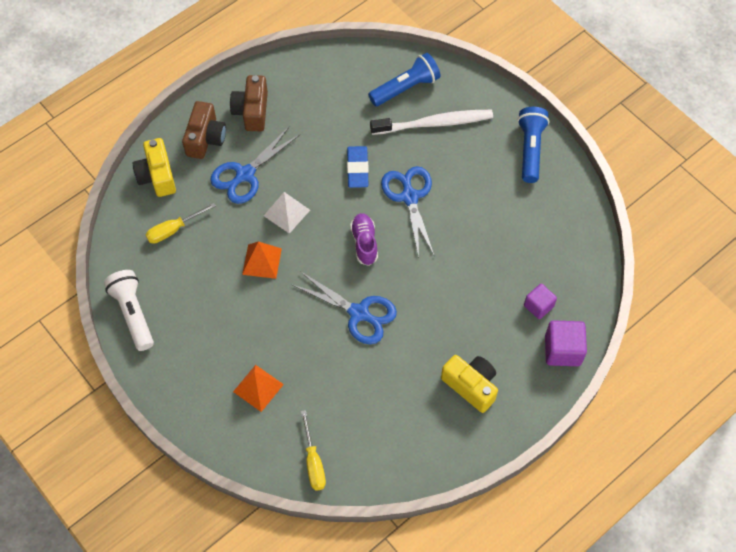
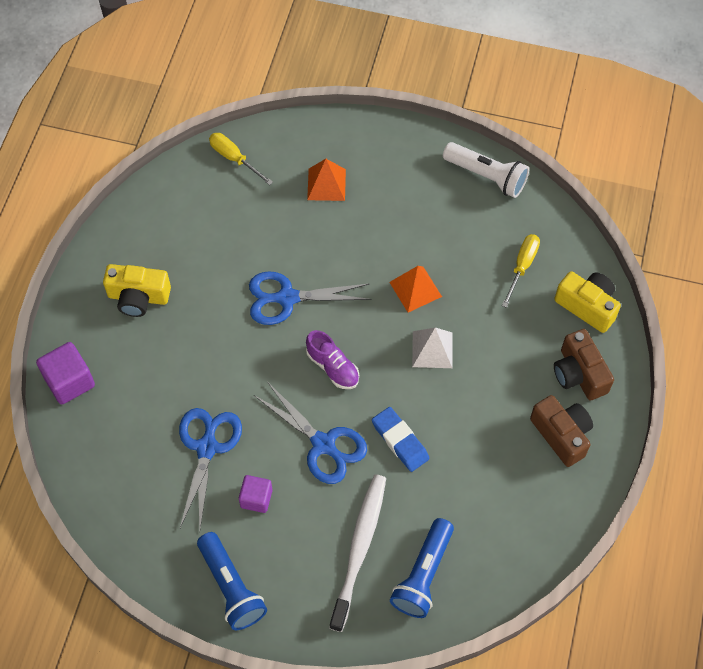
camera: 145 degrees right, 0 degrees up
blue scissors [210,127,300,204] -> blue scissors moved to [179,408,242,528]
white toothbrush [370,110,493,135] -> white toothbrush turned 150 degrees clockwise [329,474,386,632]
purple cube [524,284,557,319] -> purple cube moved to [239,475,272,513]

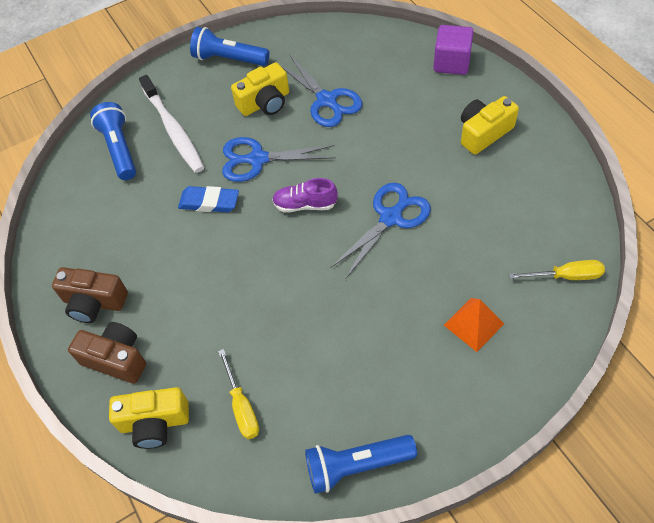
camera: 140 degrees right, 5 degrees down
purple cube [239,475,272,513] -> yellow camera [231,62,289,116]
orange pyramid [389,266,442,313] -> none
white pyramid [412,328,452,368] -> none
white flashlight [443,142,529,198] -> blue flashlight [305,435,417,494]

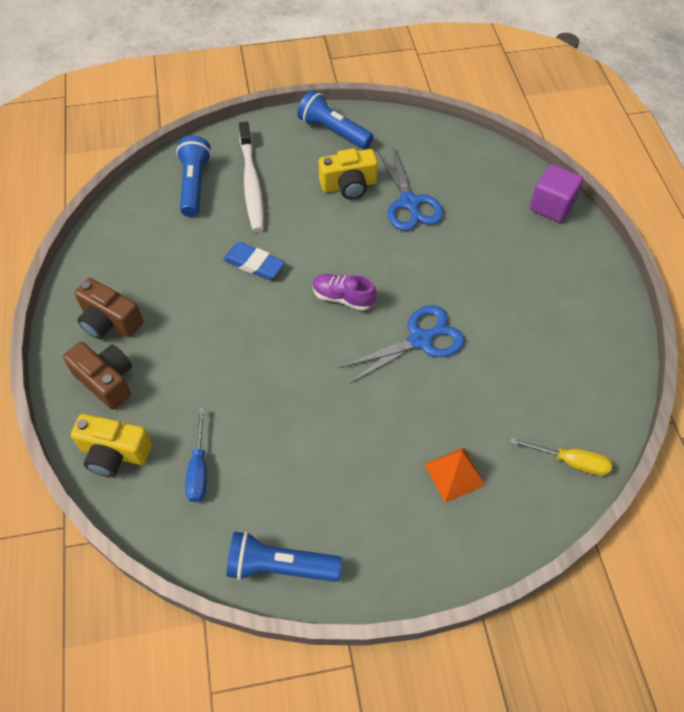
camera: 15 degrees right, 0 degrees up
yellow screwdriver [218,349,259,439] -> blue screwdriver [185,408,207,502]
blue scissors [222,137,336,182] -> none
yellow camera [461,96,519,155] -> none

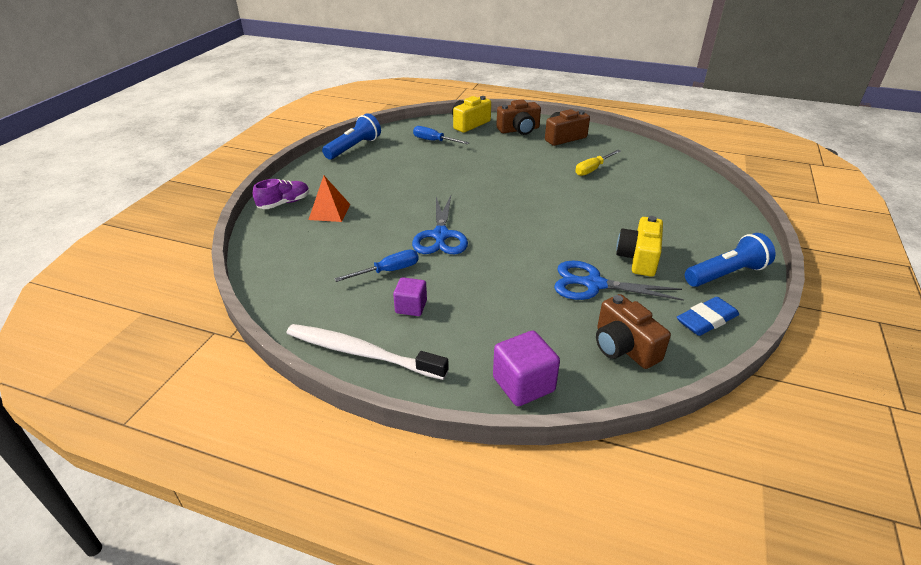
camera: 120 degrees right, 20 degrees down
blue flashlight [176,136,211,217] -> none
blue eraser [223,242,285,280] -> blue eraser moved to [677,297,739,336]
white toothbrush [239,122,264,232] -> white toothbrush moved to [286,324,449,380]
purple shoe [312,274,377,311] -> purple shoe moved to [253,179,309,209]
yellow screwdriver [510,437,612,476] -> yellow screwdriver moved to [575,150,621,176]
none -> blue screwdriver [334,250,419,282]
none -> purple cube [393,277,427,316]
none -> brown camera [596,294,671,369]

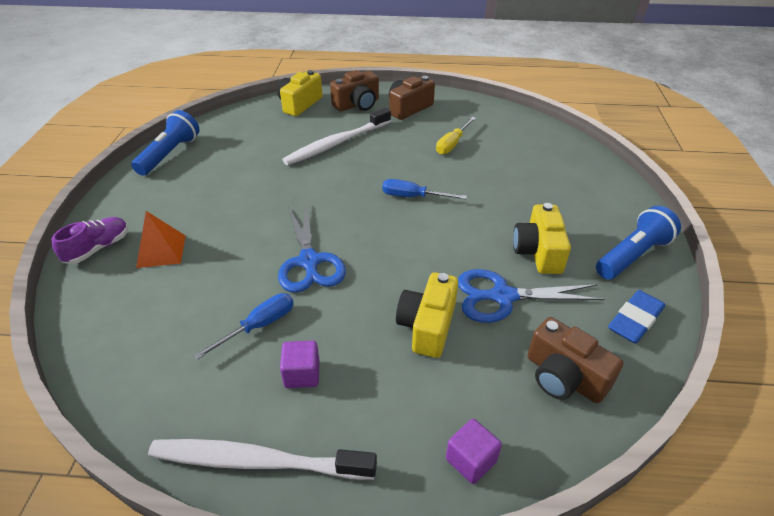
camera: 15 degrees left, 5 degrees up
blue screwdriver [413,126,470,144] -> blue screwdriver moved to [382,179,467,199]
purple cube [493,330,560,406] -> purple cube [446,419,502,484], size x0.65
none -> white toothbrush [282,108,391,165]
none -> yellow camera [396,272,458,358]

